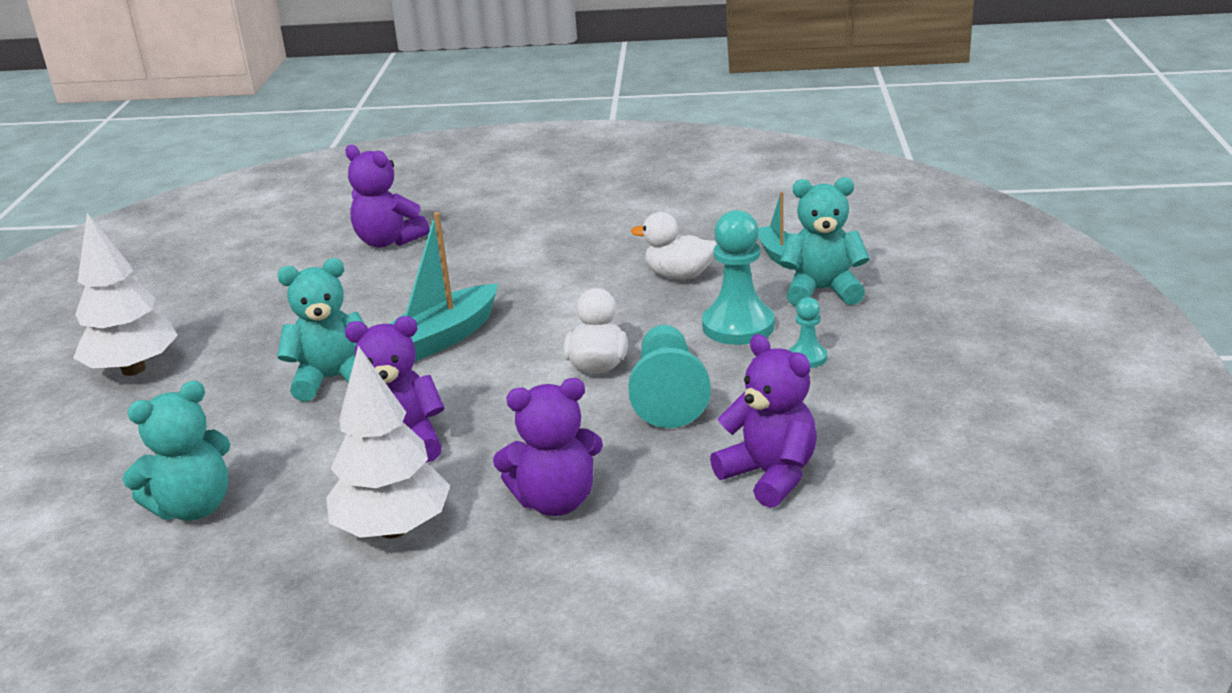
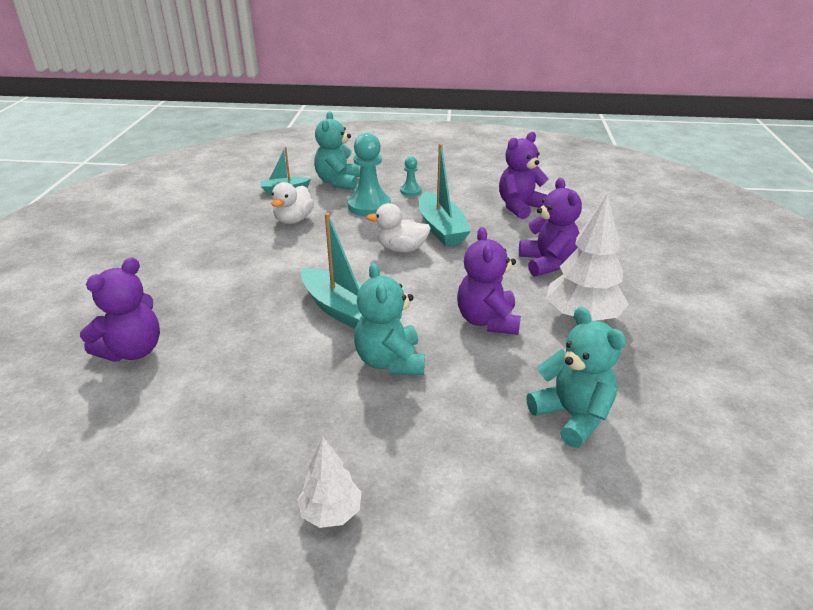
camera: 90 degrees left, 5 degrees up
white tree [73,213,178,376] -> white tree [297,437,362,528], size x0.57
turquoise pawn [628,325,711,428] -> turquoise boat [419,143,471,246]

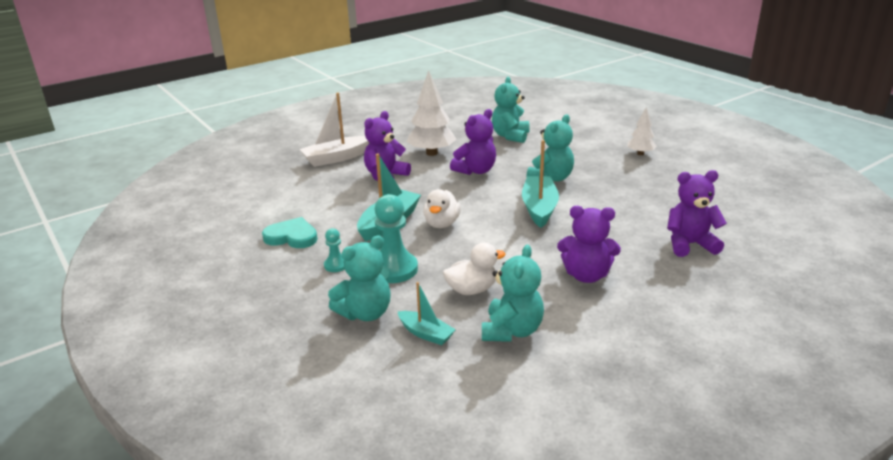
camera: 130 degrees left, 5 degrees down
white duck [367,203,431,253] -> white duck turned 45 degrees clockwise [423,189,461,228]
purple teddy bear [499,132,549,219] -> purple teddy bear moved to [557,206,621,283]
none -> turquoise heart [262,217,318,248]
none -> white boat [299,93,369,167]
none -> turquoise teddy bear [482,245,544,342]

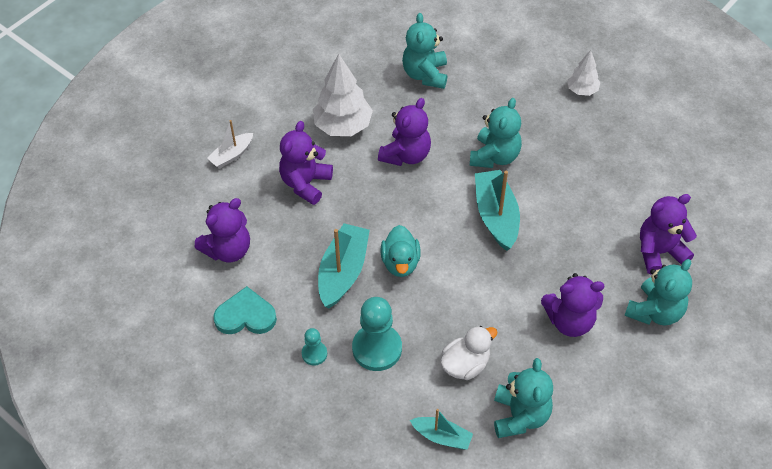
camera: 15 degrees left, 25 degrees up
white boat [299,93,369,167] -> white boat [207,120,253,168], size x0.59
turquoise teddy bear [328,235,391,321] -> turquoise teddy bear moved to [624,259,692,326]
white duck [423,189,461,228] -> turquoise duck [380,225,421,277]
none -> purple teddy bear [195,198,250,262]

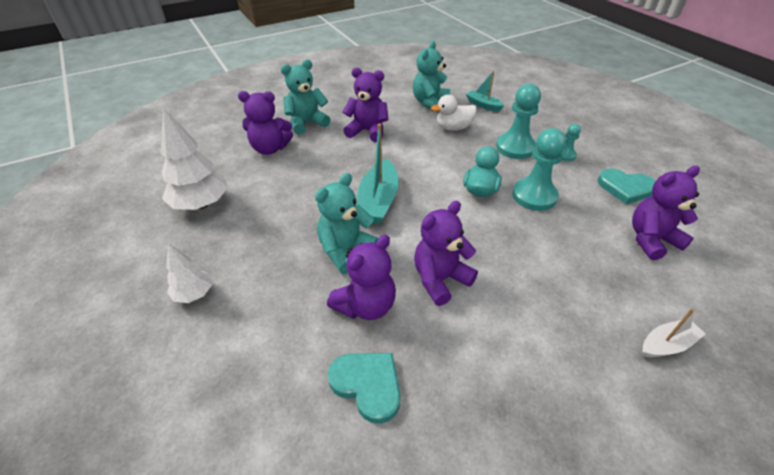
camera: 160 degrees left, 10 degrees down
purple teddy bear [279,121,333,205] -> purple teddy bear moved to [327,234,396,320]
white tree [313,54,373,136] -> white tree moved to [160,108,228,210]
turquoise boat [318,223,370,308] -> turquoise pawn [512,128,566,211]
turquoise teddy bear [402,13,447,89] -> turquoise heart [328,353,400,424]

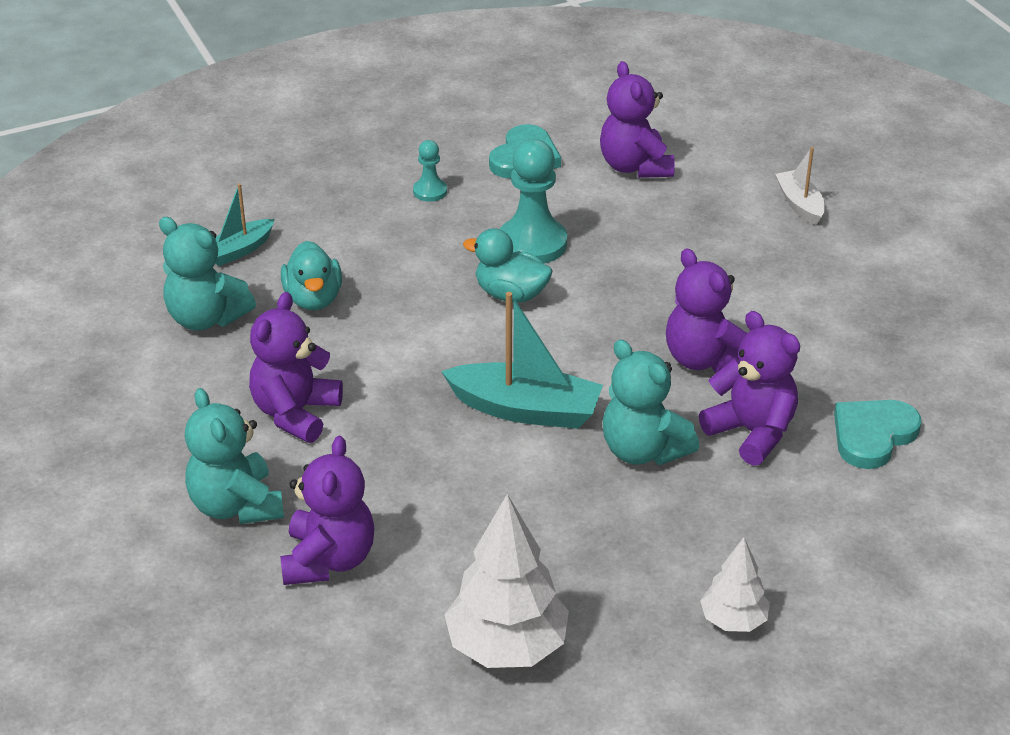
camera: 85 degrees left, 5 degrees down
white duck [431,95,477,131] -> turquoise duck [281,241,342,310]
turquoise pawn [496,84,541,159] -> none

